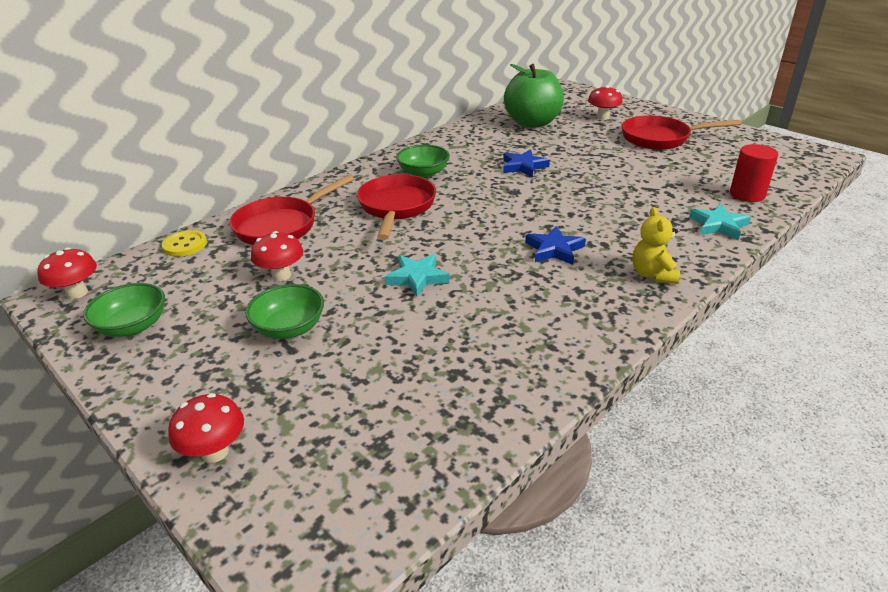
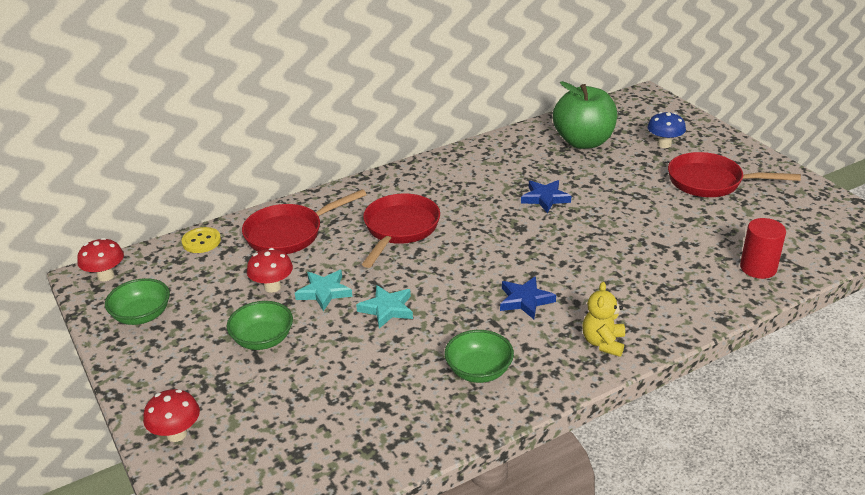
camera: 15 degrees right, 0 degrees up
green bowl [396,145,450,178] -> green bowl moved to [444,330,514,383]
red mushroom [588,85,623,120] -> blue mushroom [647,112,686,148]
turquoise star [689,204,751,240] -> turquoise star moved to [295,270,353,311]

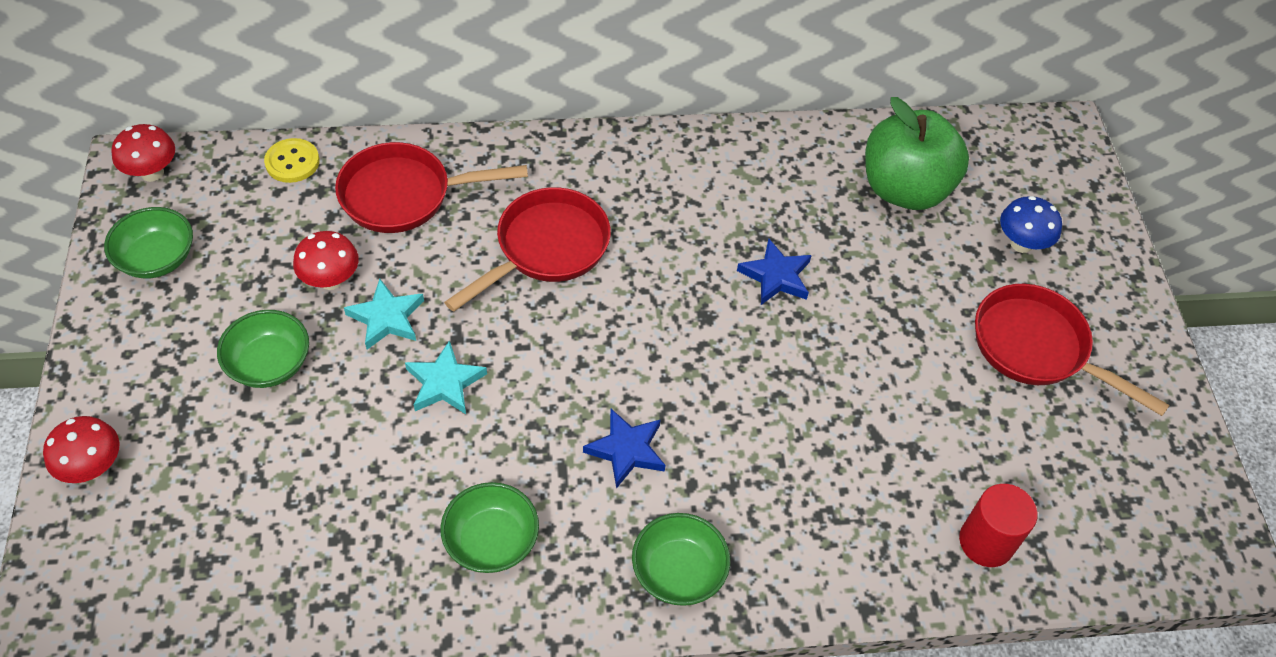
camera: 20 degrees right, 20 degrees up
yellow teddy bear [582,282,625,357] -> green bowl [632,513,730,606]

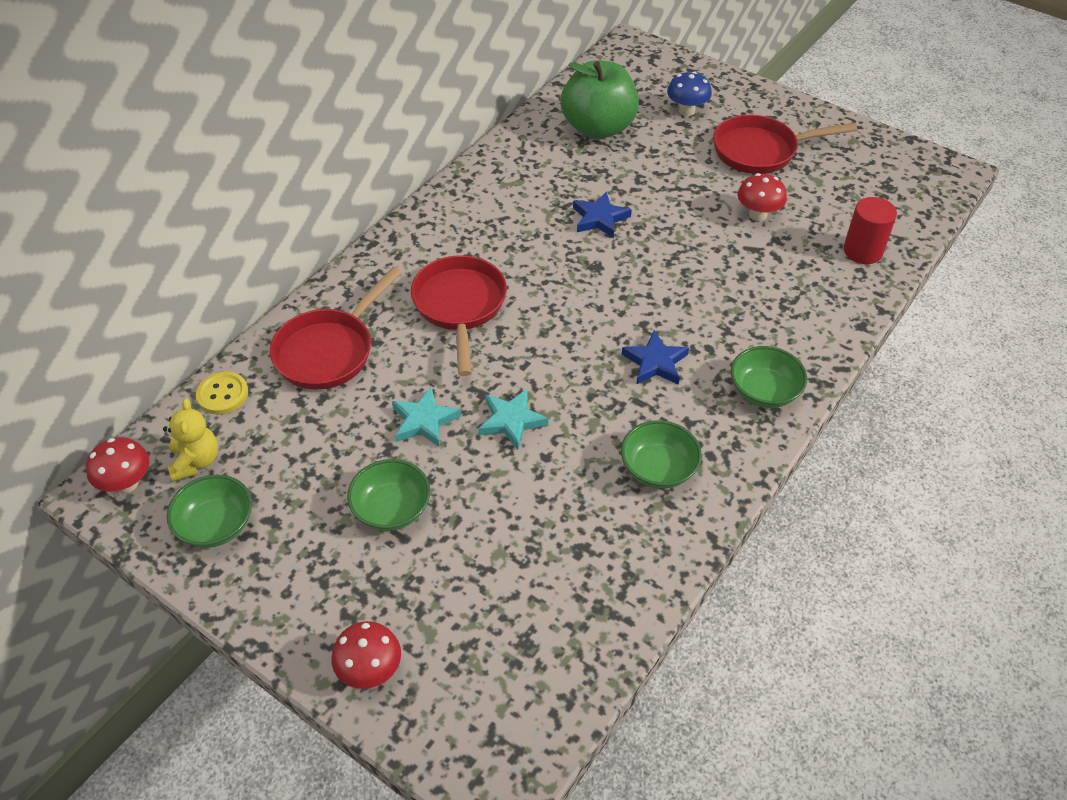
camera: 45 degrees left, 5 degrees down
red mushroom [293,231,359,290] -> red mushroom moved to [738,173,787,221]
none -> yellow teddy bear [163,398,218,482]

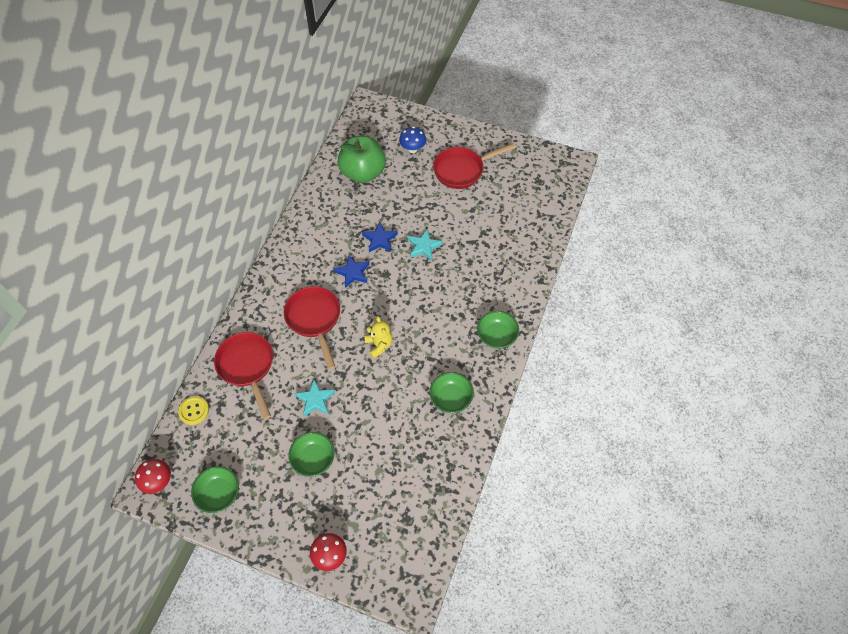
camera: 15 degrees left, 10 degrees up
yellow teddy bear [163,398,218,482] -> yellow teddy bear moved to [364,316,393,359]
red pan [270,267,402,390] -> red pan turned 135 degrees clockwise [214,332,273,419]
turquoise star [478,389,548,450] -> turquoise star moved to [408,229,443,261]
blue star [622,330,689,385] -> blue star moved to [334,255,370,288]
red mushroom [738,173,787,221] -> none
red cylinder [844,197,897,264] -> none

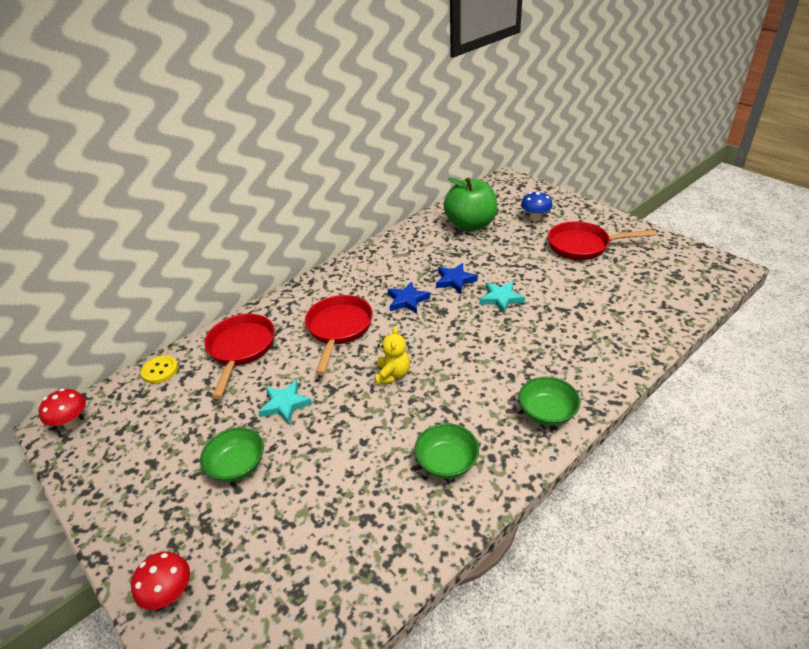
camera: 30 degrees right, 20 degrees down
green bowl [191,466,239,513] -> none

